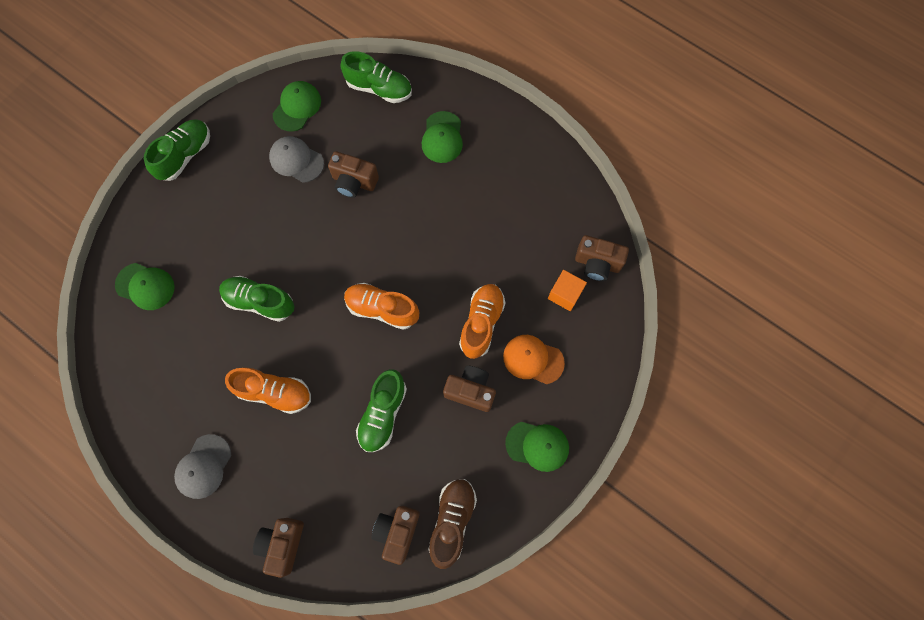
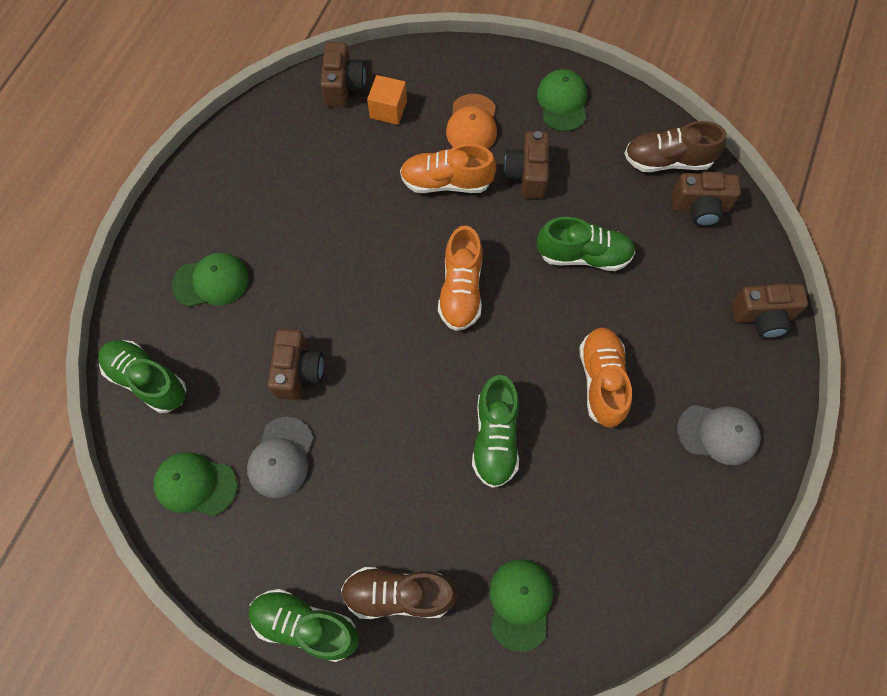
camera: 105 degrees left, 5 degrees down
green shoe [341,51,412,103] -> green shoe turned 60 degrees counterclockwise [98,340,186,413]
none -> brown shoe [341,567,458,619]

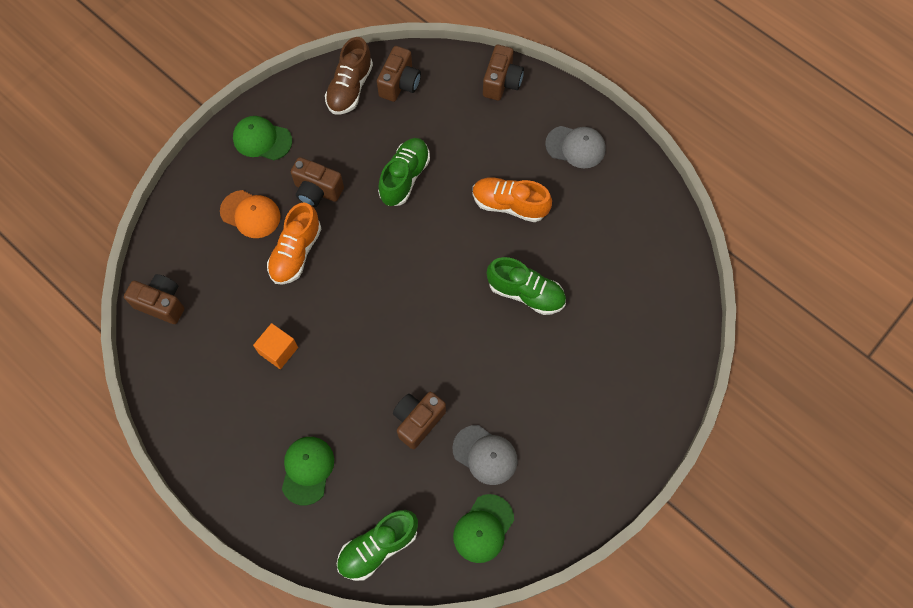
camera: 70 degrees left, 0 degrees up
green shoe [248,589,359,662] -> none
brown camera [268,329,324,400] -> brown camera turned 75 degrees counterclockwise [393,392,446,449]
brown shoe [341,567,458,619] -> none
orange cube [367,75,407,125] -> orange cube moved to [253,323,298,369]
orange shoe [438,225,483,331] -> none
green cap [490,559,553,652] -> none
grey cap [677,405,761,465] -> grey cap turned 75 degrees clockwise [545,126,606,169]

